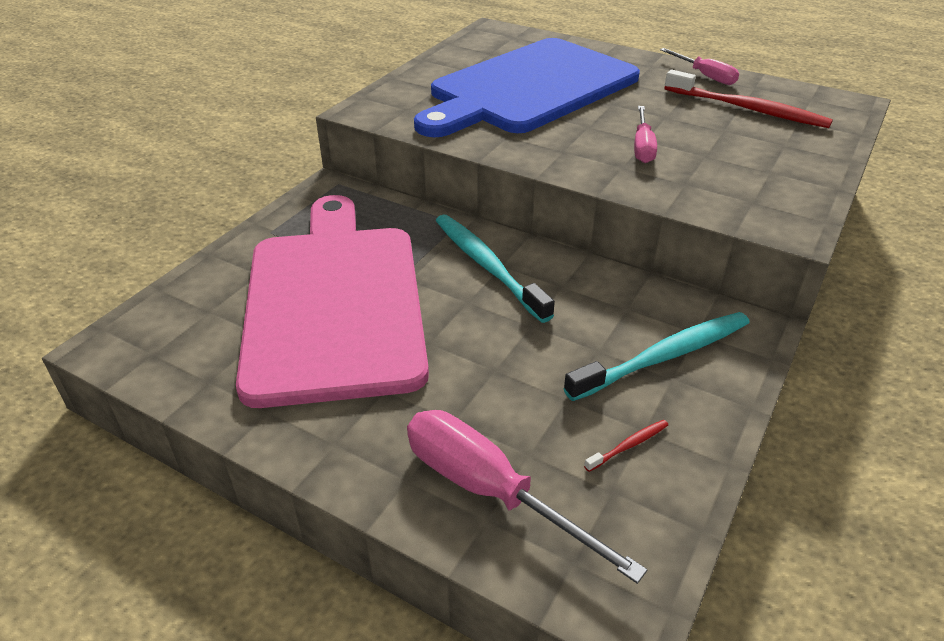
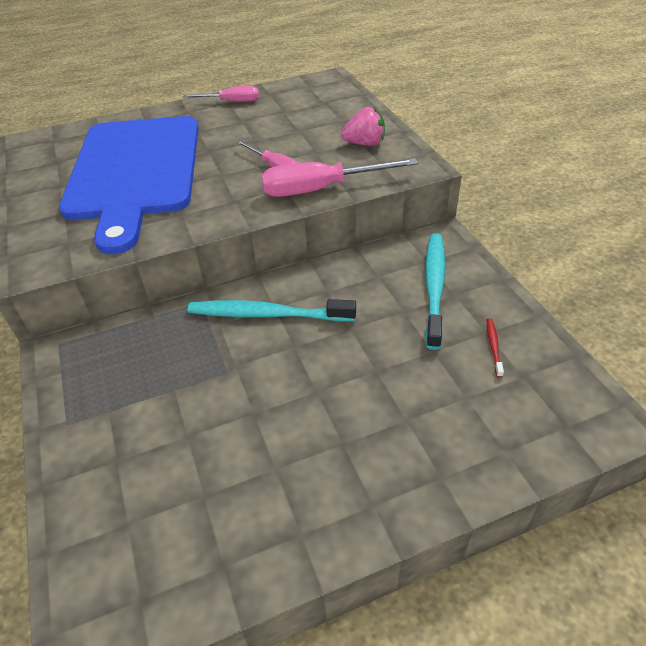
camera: 50 degrees left, 5 degrees up
pink cutting board [236,195,429,408] -> none
pink screwdriver [407,410,647,584] -> pink screwdriver moved to [261,158,418,197]
red toothbrush [664,70,833,128] -> none
none -> pink strawberry [341,107,385,146]

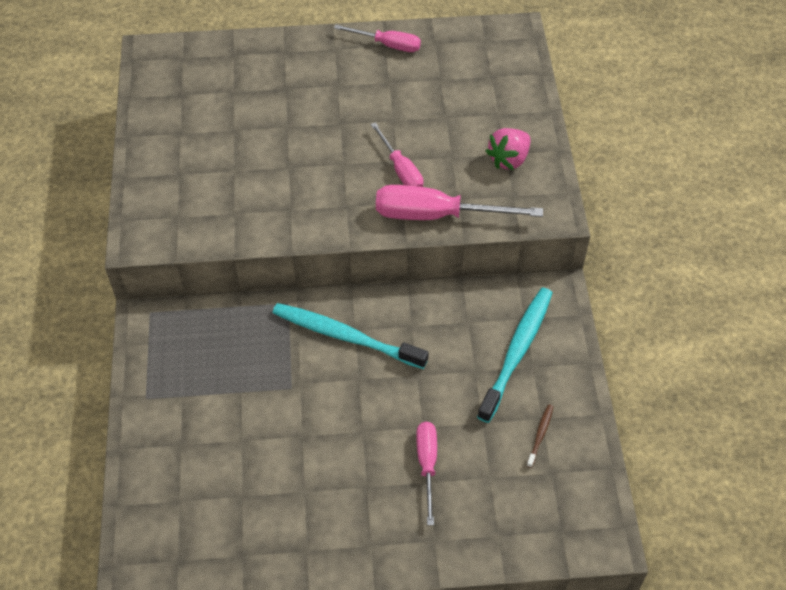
camera: 15 degrees right, 10 degrees up
blue cutting board [59,116,199,254] -> none
pink strawberry [341,107,385,146] -> pink strawberry turned 120 degrees clockwise [486,128,531,170]
red toothbrush [487,318,504,378] -> brown toothbrush [526,405,553,468]
none -> pink screwdriver [416,422,437,525]

